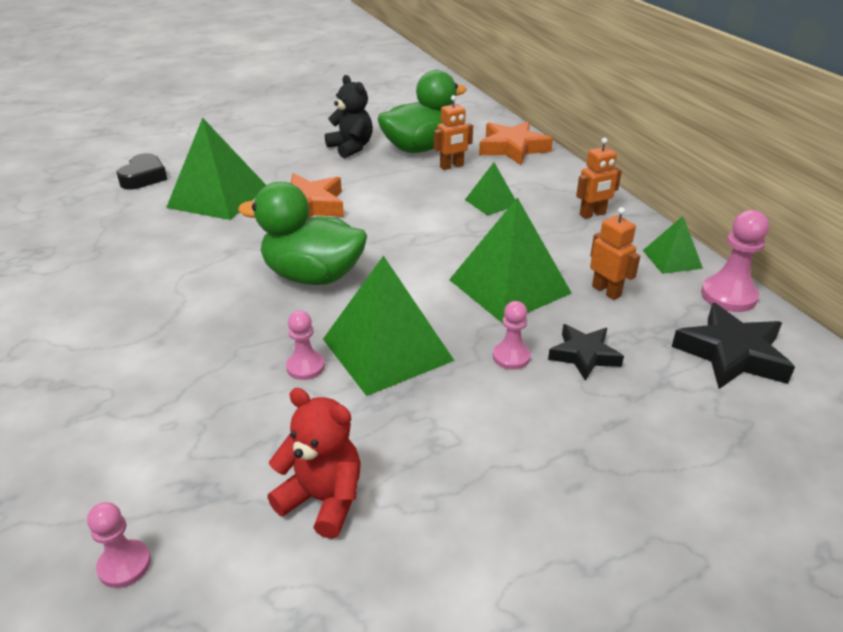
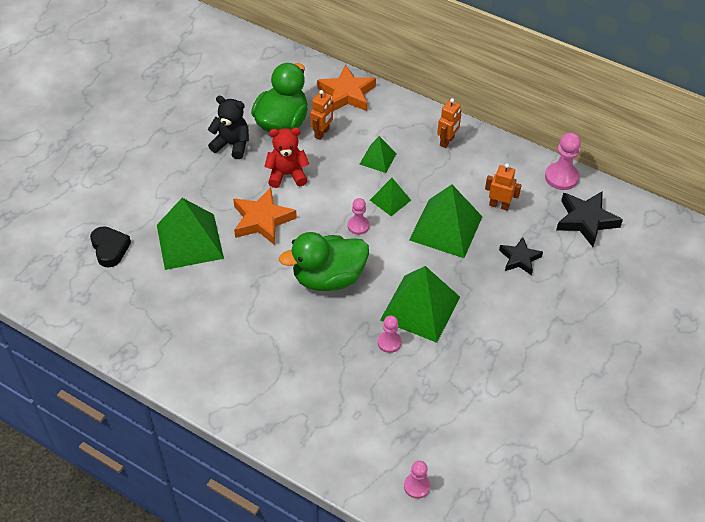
camera: 35 degrees left, 15 degrees up
red teddy bear [267,388,361,539] -> red teddy bear moved to [264,127,309,188]
pink pawn [493,301,531,370] -> pink pawn moved to [348,198,370,235]
green pyramid [643,216,703,274] -> green pyramid moved to [370,178,411,216]

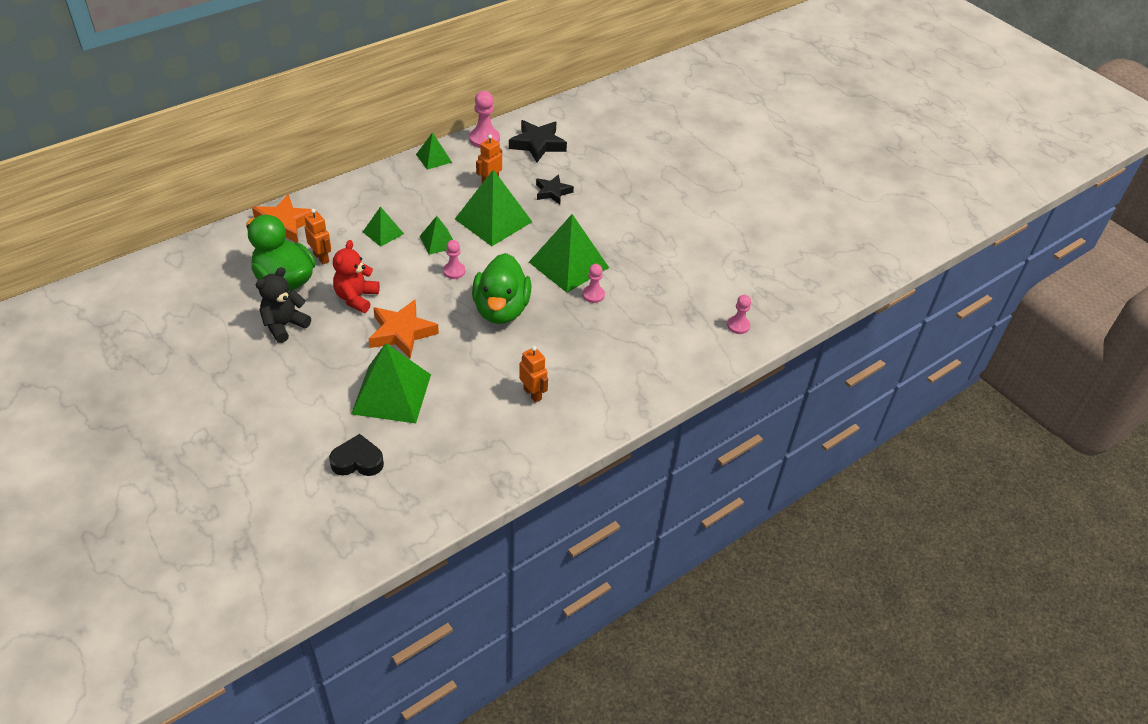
camera: 70 degrees left, 5 degrees down
orange robot [437,98,461,148] -> orange robot moved to [519,346,548,403]
none -> green pyramid [416,132,452,170]

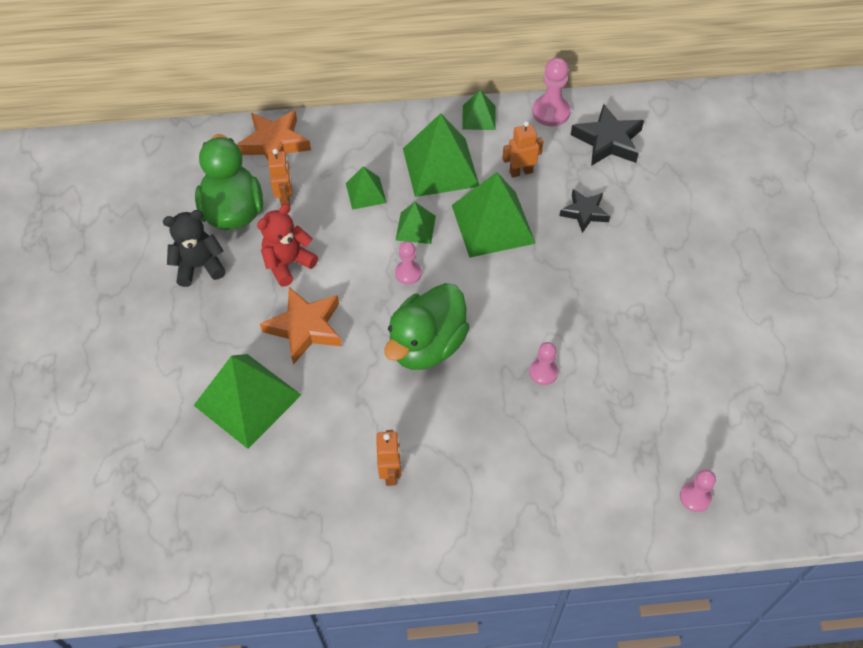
camera: 35 degrees right, 10 degrees up
black heart [329,434,384,476] -> none
green pyramid [529,214,609,293] -> green pyramid moved to [403,113,479,197]

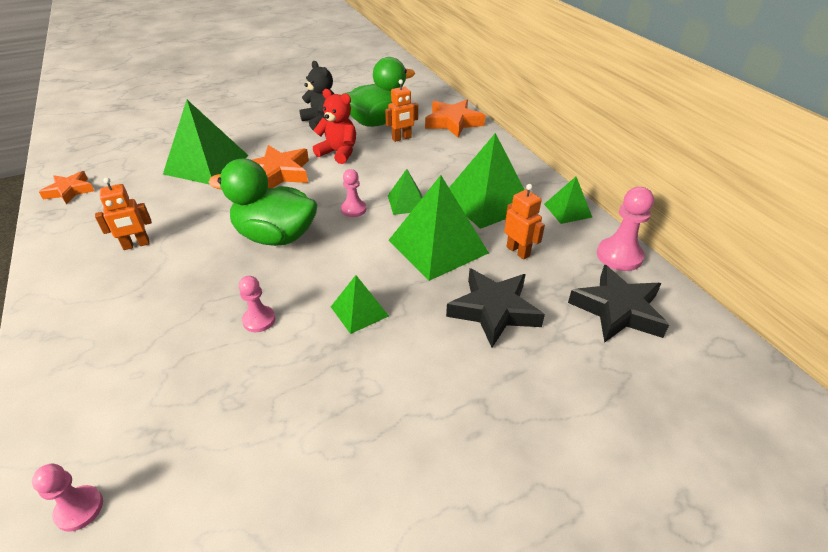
camera: 70 degrees right, 15 degrees down
green pyramid [346,166,387,210] -> green pyramid moved to [331,275,389,334]
black star [559,189,610,233] -> black star [446,268,545,348], size x1.55
none -> orange star [39,171,94,204]

